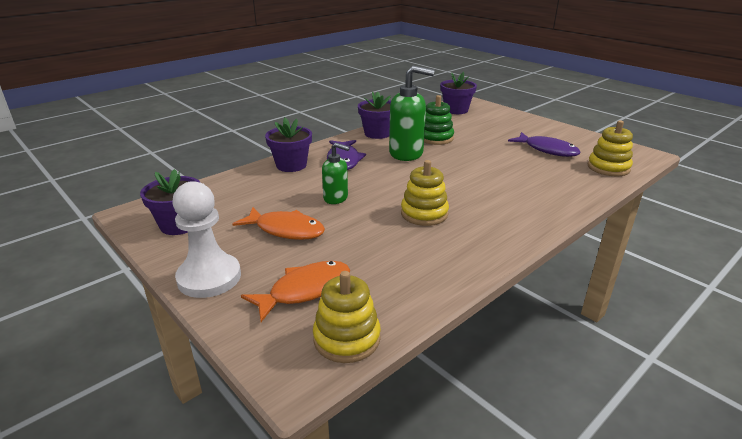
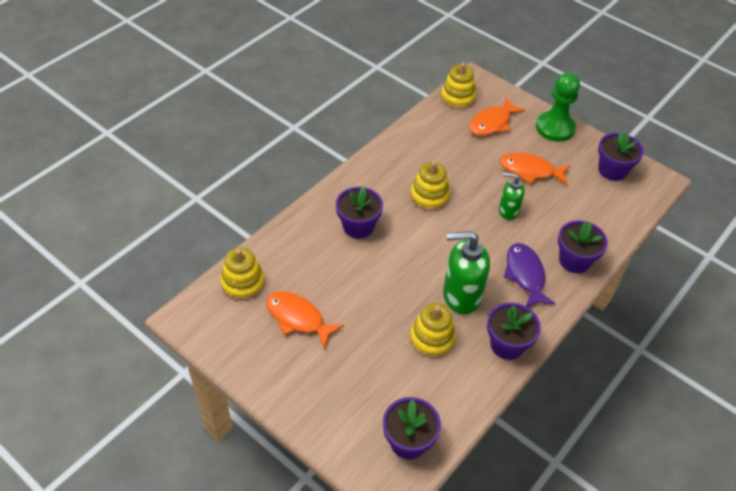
camera: 170 degrees right, 20 degrees up
white pawn [172,181,241,298] -> green pawn [536,73,580,142]
green stacking toy [424,95,454,145] -> yellow stacking toy [410,303,456,358]
purple fish [508,132,580,157] -> orange fish [266,291,344,349]
none -> purple flower pot [336,186,383,239]

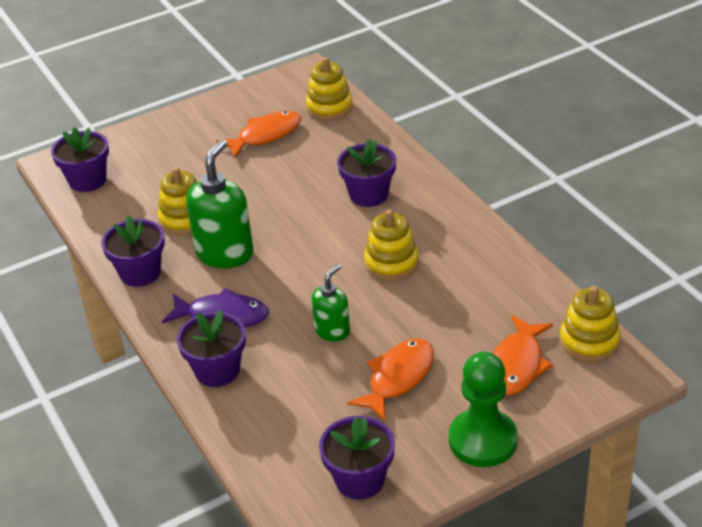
camera: 115 degrees right, 10 degrees down
orange fish [469,97,526,136] -> orange fish turned 135 degrees counterclockwise [493,315,553,395]

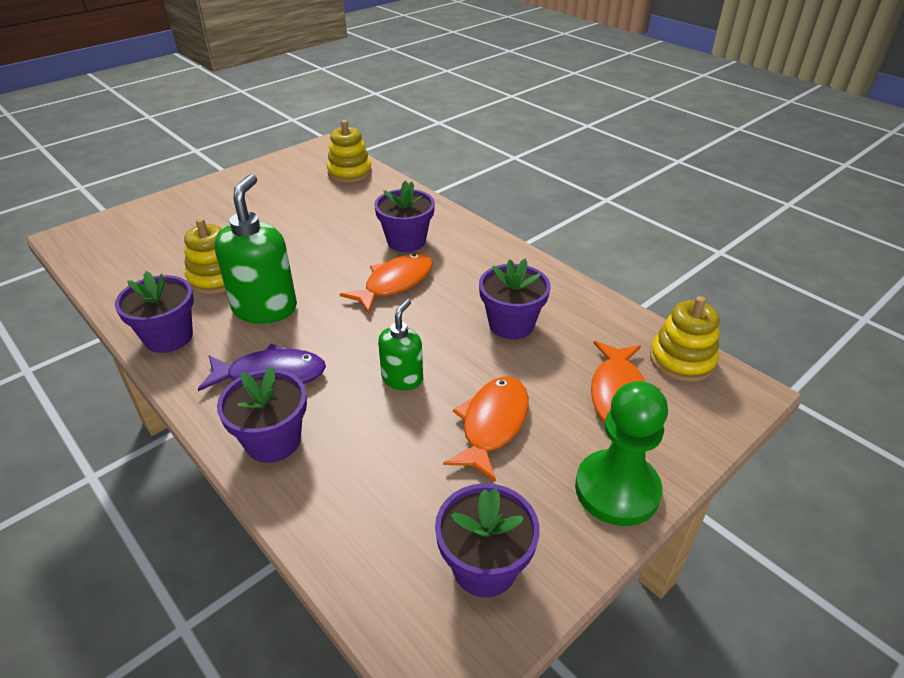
camera: 15 degrees left, 0 degrees up
purple flower pot [51,127,109,192] -> purple flower pot moved to [479,259,551,339]
orange fish [216,111,301,158] -> orange fish moved to [340,254,433,314]
yellow stacking toy [364,209,419,281] -> none

